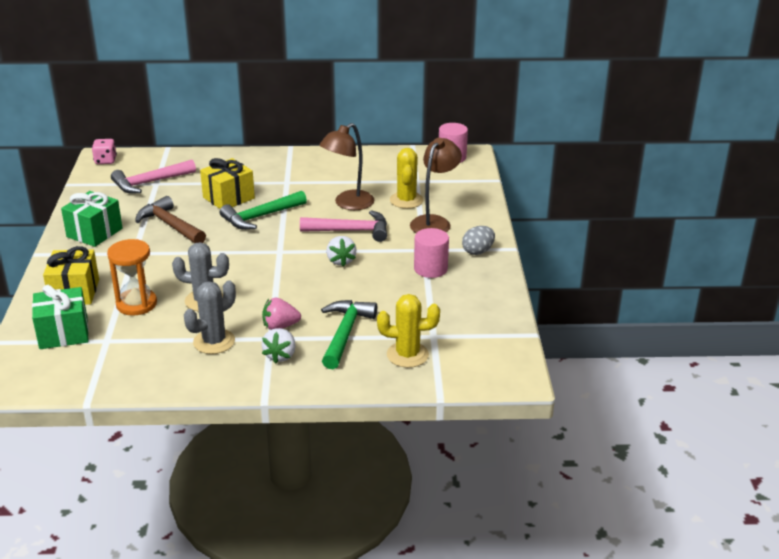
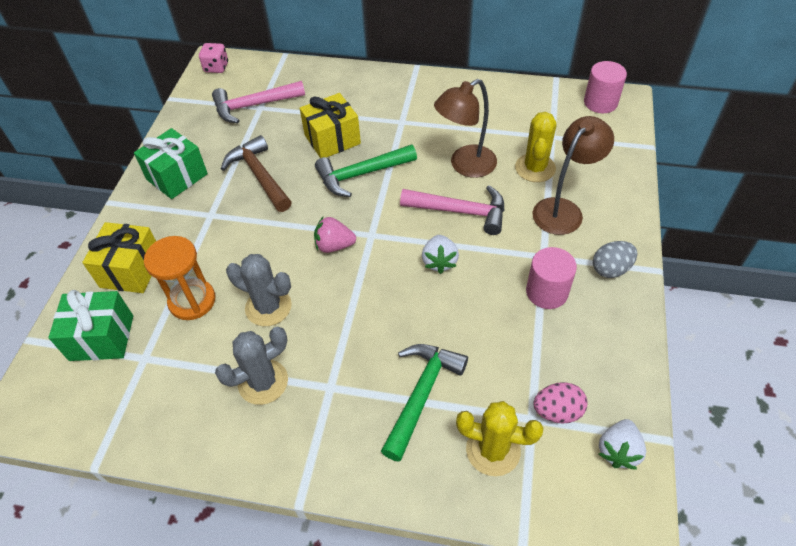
camera: 15 degrees right, 20 degrees up
pink strawberry [262,297,301,330] -> pink strawberry moved to [314,217,356,253]
white strawberry [262,328,296,363] -> white strawberry moved to [599,419,646,470]
none -> pink egg [533,382,588,424]

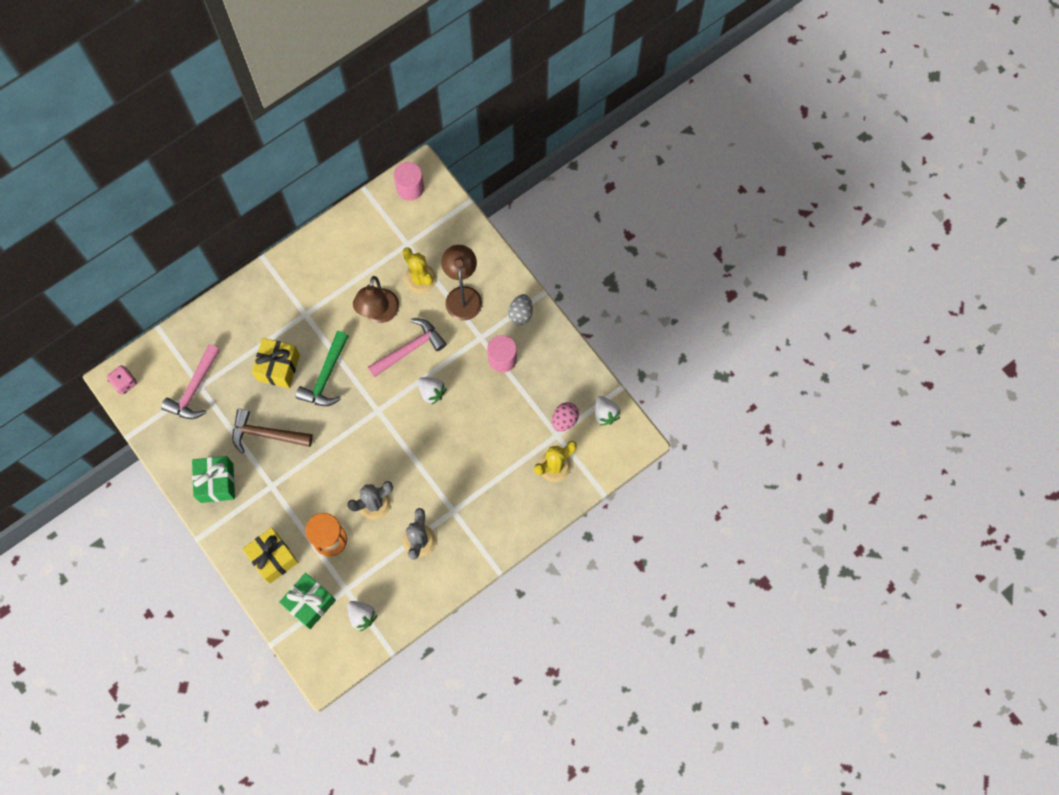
camera: 50 degrees left, 20 degrees up
pink strawberry [314,217,356,253] -> none
green hammer [381,344,468,462] -> none
none -> white strawberry [348,601,377,631]

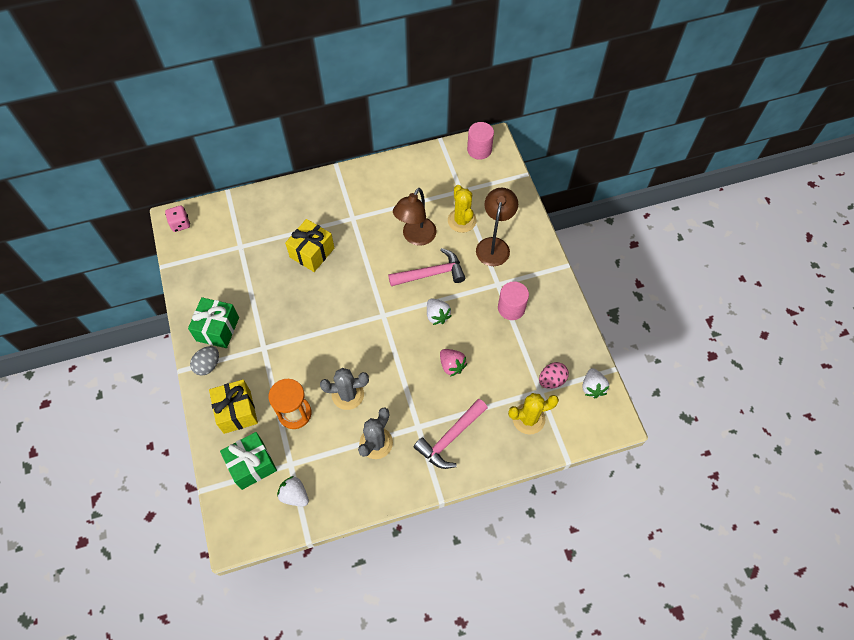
camera: 20 degrees right, 10 degrees down
pink hammer [161,344,220,419] -> pink hammer moved to [414,399,488,469]
brown hammer [232,409,313,454] -> none
green hammer [296,331,349,406] -> none
white strawberry [348,601,377,631] -> white strawberry turned 150 degrees clockwise [277,476,309,506]
grey egg [508,294,533,326] -> grey egg moved to [190,346,219,376]
none -> pink strawberry [440,349,467,377]

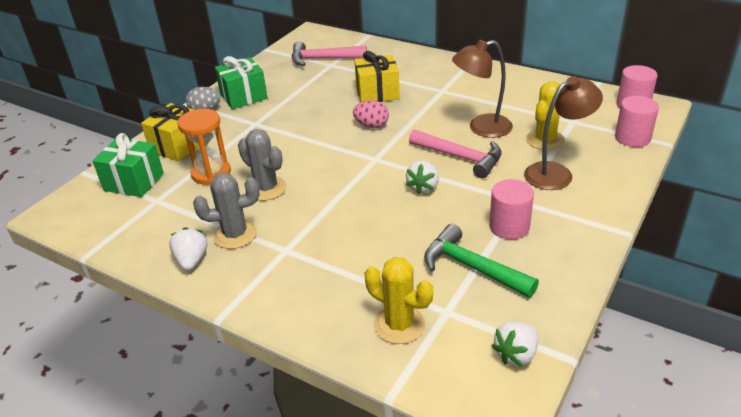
camera: 50 degrees right, 25 degrees down
pink dice [165,206,190,232] -> none
white strawberry [277,476,309,506] -> white strawberry moved to [169,227,207,271]
pink hammer [414,399,488,469] -> pink hammer moved to [292,41,367,66]
pink strawberry [440,349,467,377] -> none
pink egg [539,362,569,389] -> pink egg moved to [353,100,389,128]
none -> green hammer [424,224,539,298]
none -> pink cylinder [615,96,659,147]

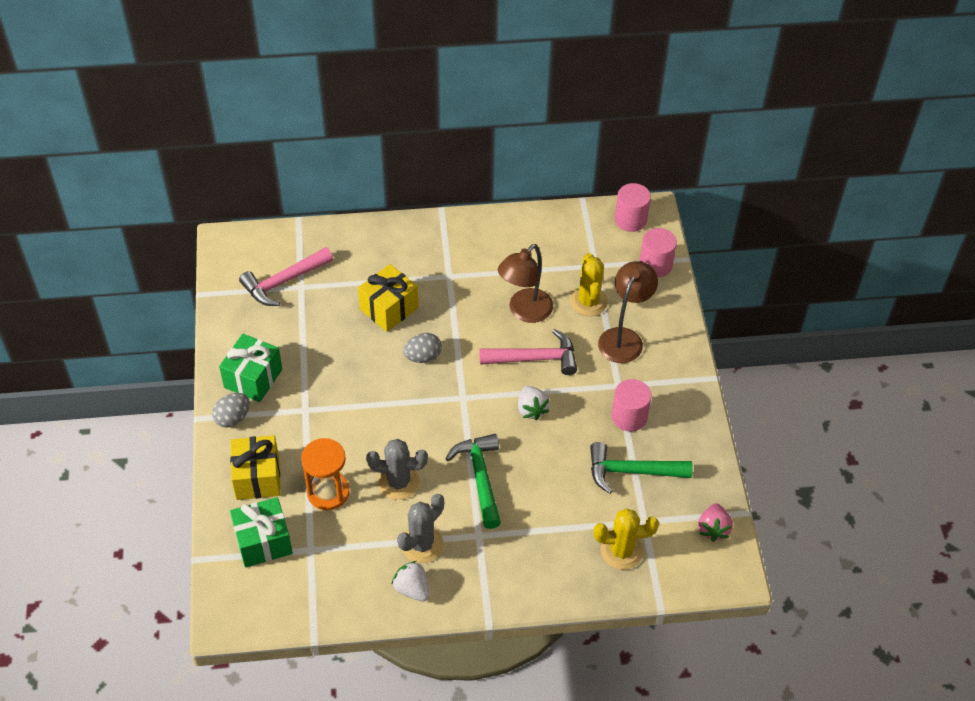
camera: 40 degrees left, 15 degrees up
pink egg [353,100,389,128] -> grey egg [403,333,442,363]
white strawberry [492,322,538,367] -> pink strawberry [698,503,733,542]
none -> green hammer [445,434,501,529]

